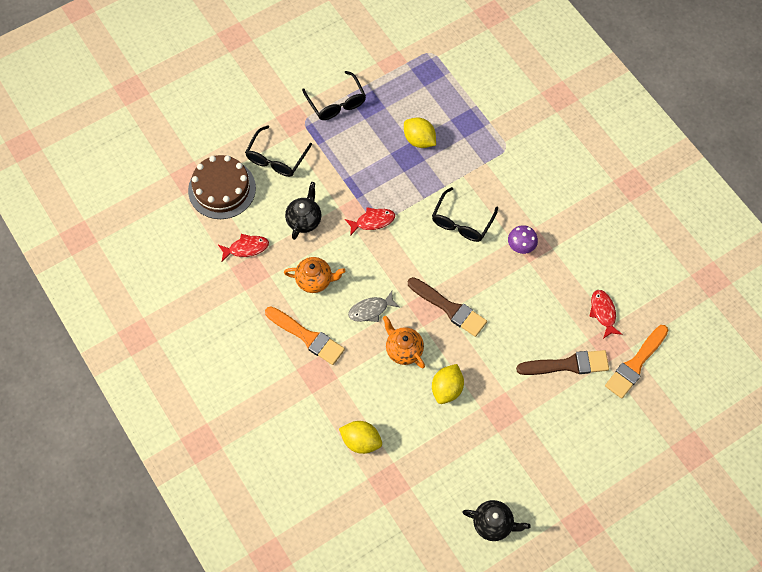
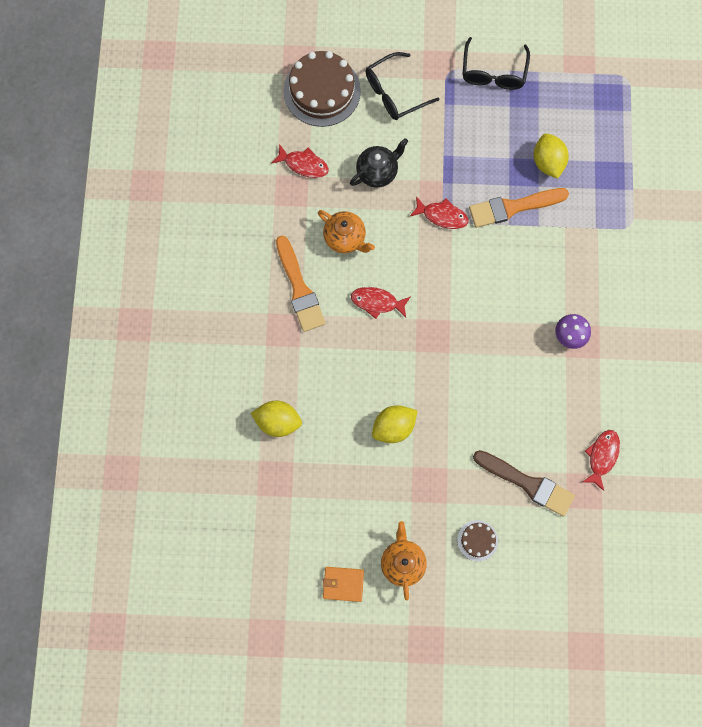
camera: 35 degrees right, 10 degrees up
yellow lemon [339,421,382,454] -> yellow lemon turned 45 degrees counterclockwise [251,401,302,437]
grey fish [348,291,400,322] -> red fish [351,287,411,319]
orange teapot [383,316,425,368] -> orange teapot moved to [381,521,427,600]
brown brush [408,277,487,337] -> none
black glasses [432,187,498,242] -> none
black teapot [462,500,531,541] -> orange wallet [323,567,364,602]
orange brush [605,325,669,399] -> orange brush moved to [469,188,569,228]
none -> brown cake [457,520,498,561]

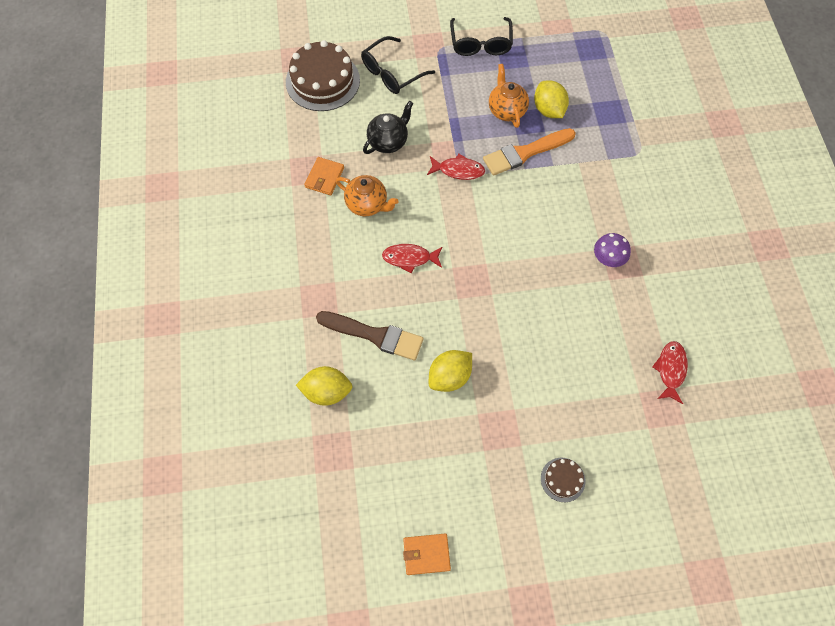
camera: 10 degrees left, 10 degrees down
red fish [271,144,329,178] -> none
orange brush [276,236,325,332] -> none
orange teapot [381,521,427,600] -> orange teapot moved to [489,64,529,128]
brown brush [473,450,575,517] -> brown brush moved to [316,311,423,361]
none -> orange wallet [304,157,344,195]

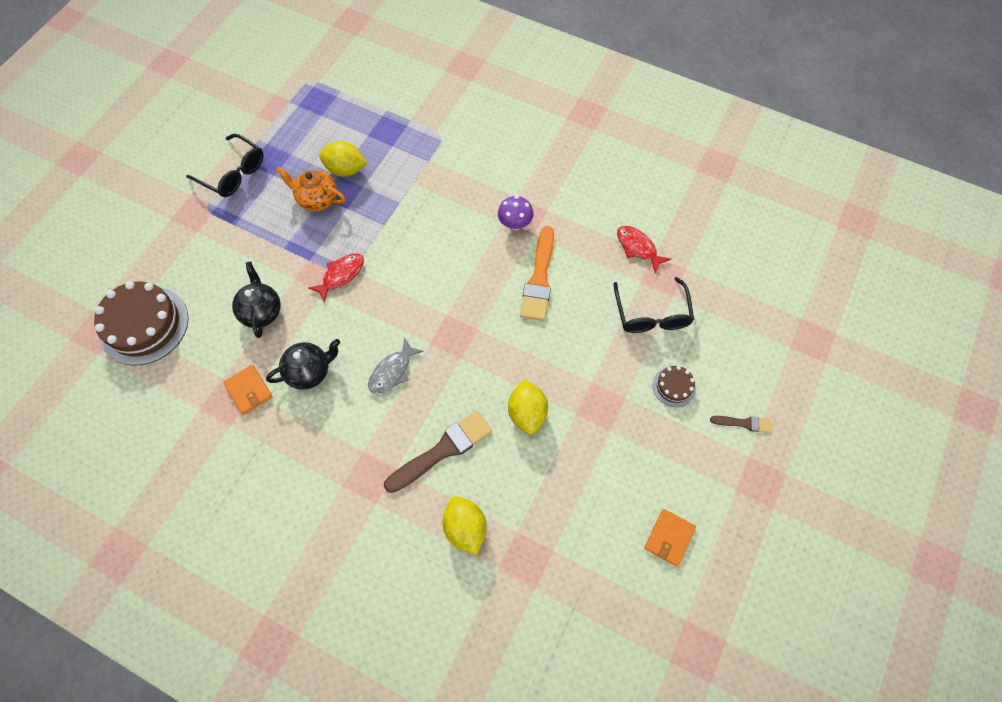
camera: 55 degrees left, 0 degrees up
yellow lemon [296,366,353,406] -> yellow lemon turned 60 degrees counterclockwise [442,496,487,555]
orange teapot [336,175,398,216] -> black teapot [266,339,340,390]
black glasses [361,36,435,94] -> black glasses moved to [613,277,694,333]
red fish [382,244,442,273] -> grey fish [368,337,424,394]
orange brush [483,128,576,176] -> orange brush moved to [520,226,554,321]
none -> brown brush [710,416,771,433]

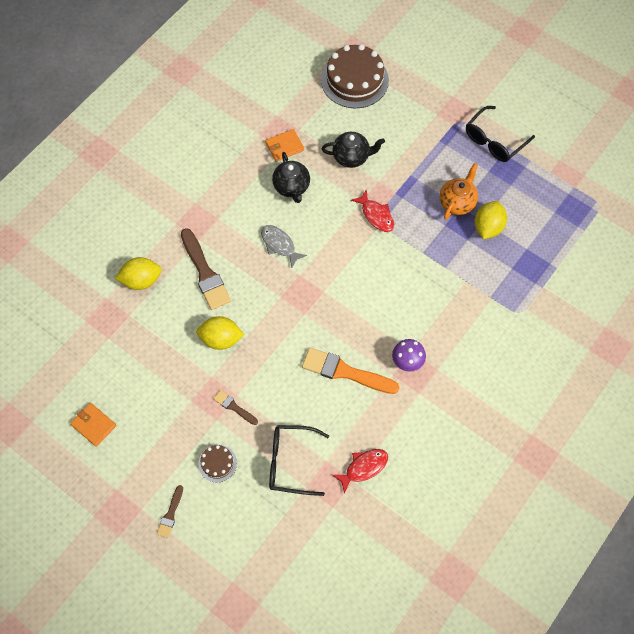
camera: 100 degrees right, 0 degrees up
none -> brown brush [214,390,258,425]

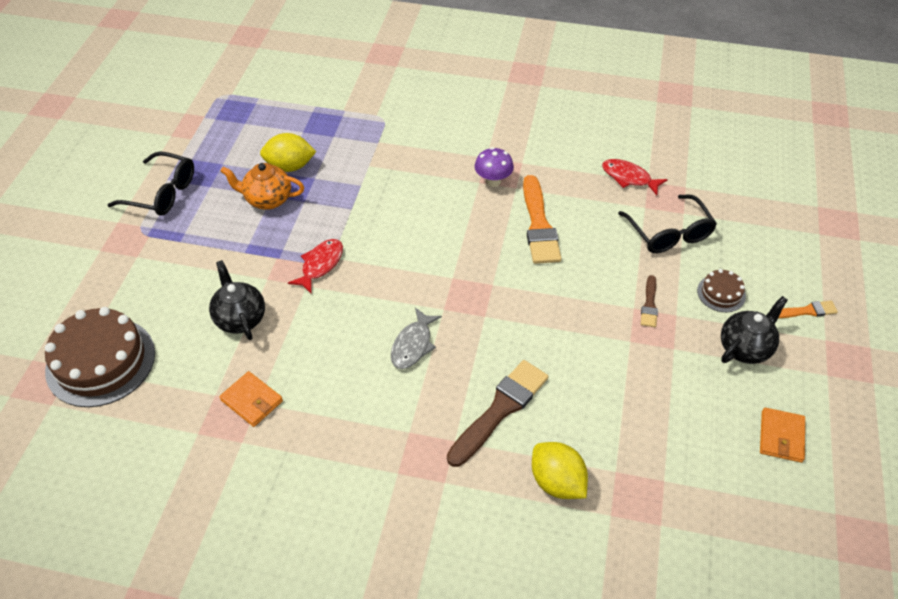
camera: 115 degrees left, 15 degrees down
brown brush [157,485,183,538] -> orange brush [779,301,838,318]
yellow lemon [196,316,244,350] -> none
black teapot [272,152,310,203] -> black teapot moved to [721,296,788,364]

